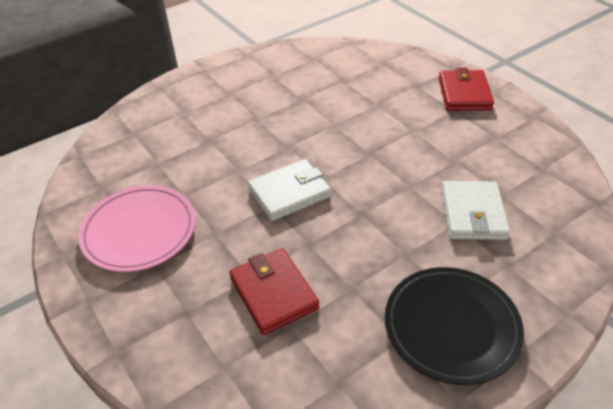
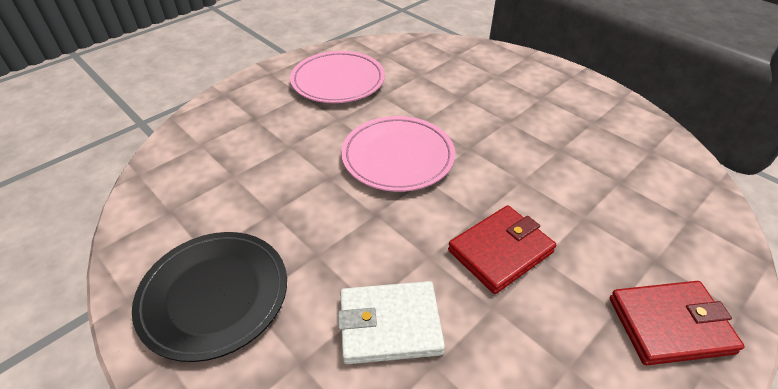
camera: 80 degrees right, 0 degrees up
red wallet [229,248,319,335] -> red wallet moved to [448,205,556,294]
white wallet [248,159,331,221] -> pink plate [341,116,455,192]

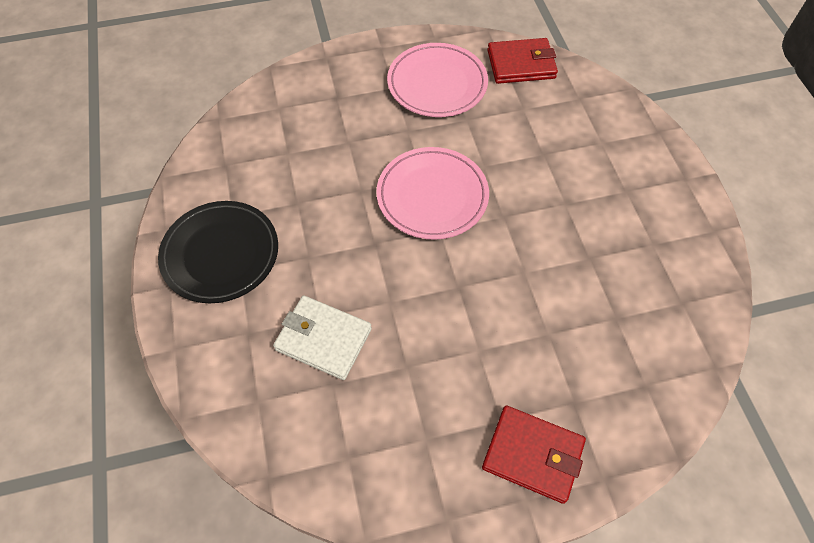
camera: 30 degrees right, 15 degrees up
red wallet [448,205,556,294] -> red wallet moved to [487,38,558,84]

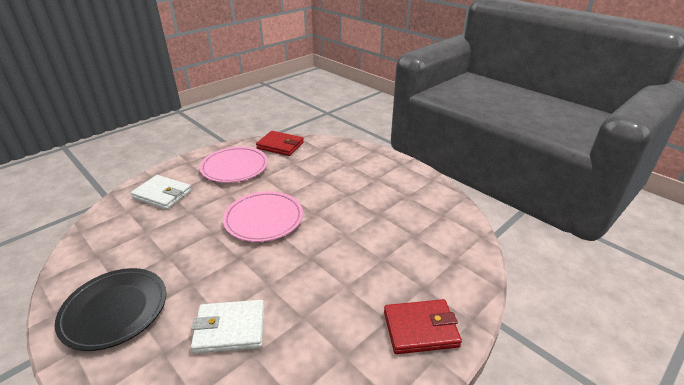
camera: 30 degrees left, 25 degrees down
red wallet [487,38,558,84] -> red wallet turned 60 degrees clockwise [256,131,304,156]
none -> white wallet [131,175,191,210]

